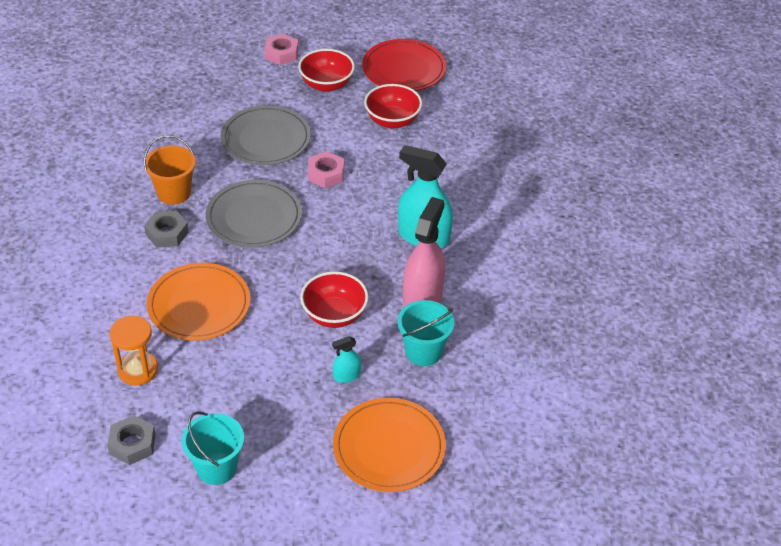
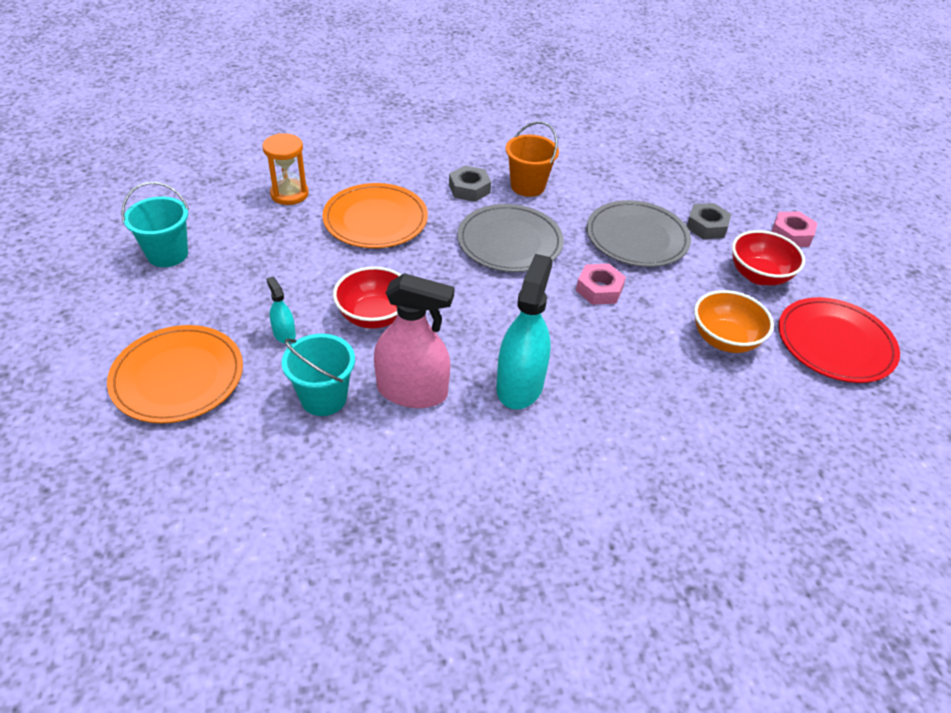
camera: 80 degrees right, 0 degrees up
grey nut [107,415,156,465] -> grey nut moved to [687,203,731,239]
red bowl [364,84,422,129] -> orange bowl [694,290,774,353]

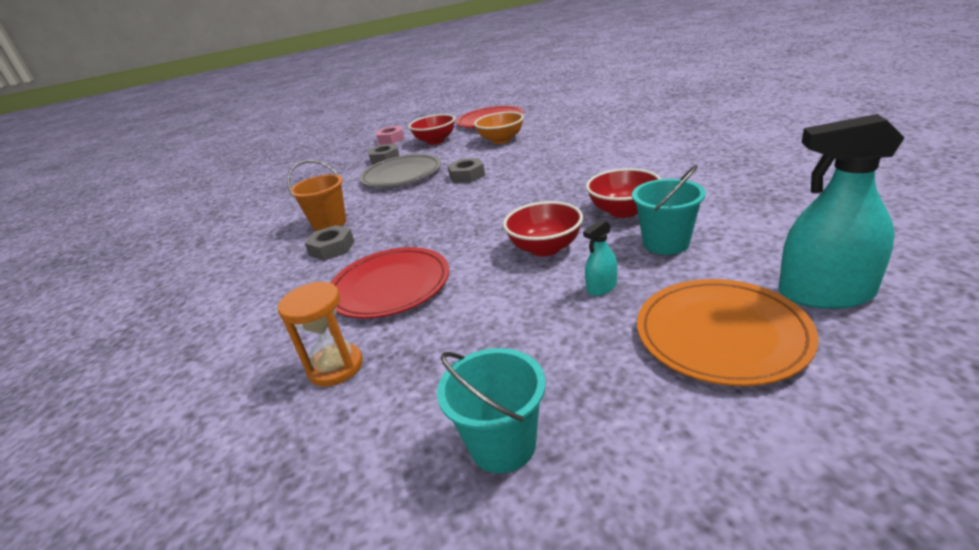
camera: 90 degrees left, 15 degrees down
orange plate [322,183,428,248] -> red plate [330,247,449,319]
pink spray bottle [374,273,455,408] -> red bowl [586,168,661,218]
grey plate [457,204,564,272] -> none
turquoise spray bottle [496,254,553,410] -> turquoise spray bottle moved to [778,114,904,309]
pink nut [576,264,626,305] -> grey nut [447,158,485,183]

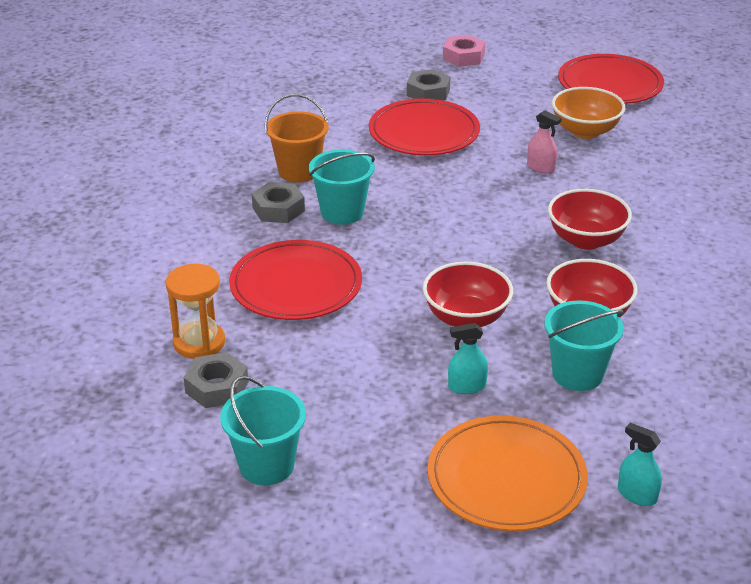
camera: 25 degrees right, 5 degrees up
grey plate [359,154,441,188] -> red plate [369,99,480,156]
red bowl [408,114,455,145] -> red bowl moved to [548,189,632,250]
grey nut [447,158,485,183] -> grey nut moved to [183,352,248,408]
turquoise spray bottle [778,114,904,309] -> turquoise spray bottle [618,423,662,506], size x0.47
none -> turquoise bucket [309,150,375,225]
none -> pink spray bottle [527,110,562,173]

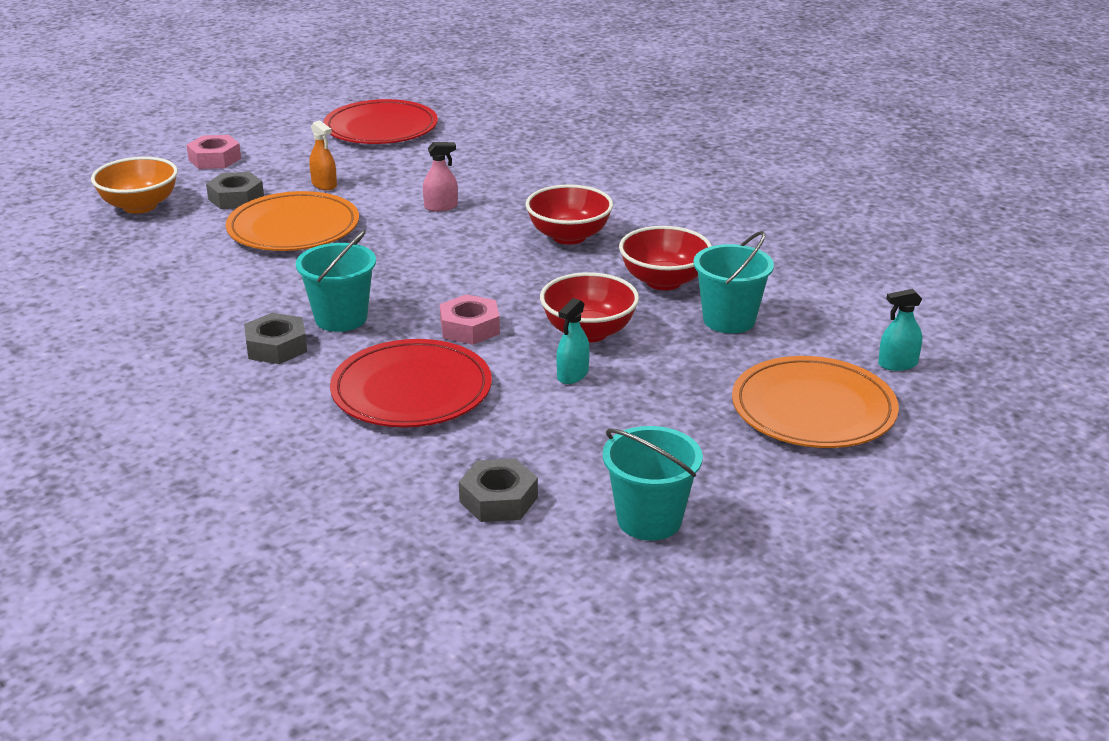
camera: 50 degrees left, 5 degrees down
orange hourglass [166,264,225,359] -> none
orange bucket [265,94,329,183] -> none
red plate [369,99,480,156] -> orange plate [226,191,359,251]
turquoise spray bottle [448,323,488,394] -> turquoise spray bottle moved to [557,298,590,384]
orange bowl [552,87,625,139] -> orange bowl moved to [91,157,178,214]
none -> orange spray bottle [309,120,337,190]
none -> pink nut [440,294,500,345]

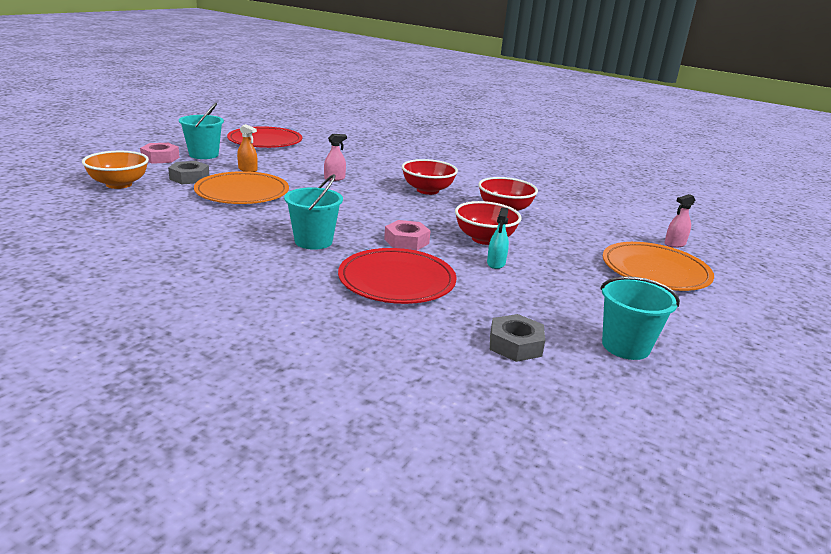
camera: 20 degrees left, 5 degrees down
grey nut [244,313,307,364] -> none
turquoise bucket [693,231,774,333] -> turquoise bucket moved to [179,103,224,159]
turquoise spray bottle [878,289,922,371] -> pink spray bottle [664,194,695,248]

